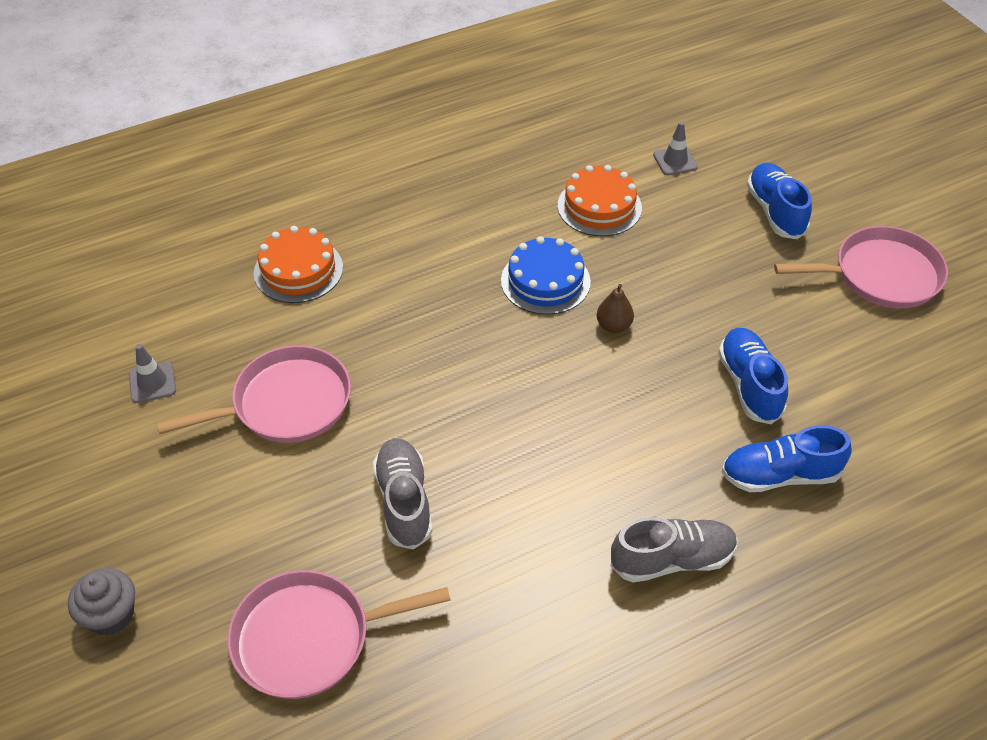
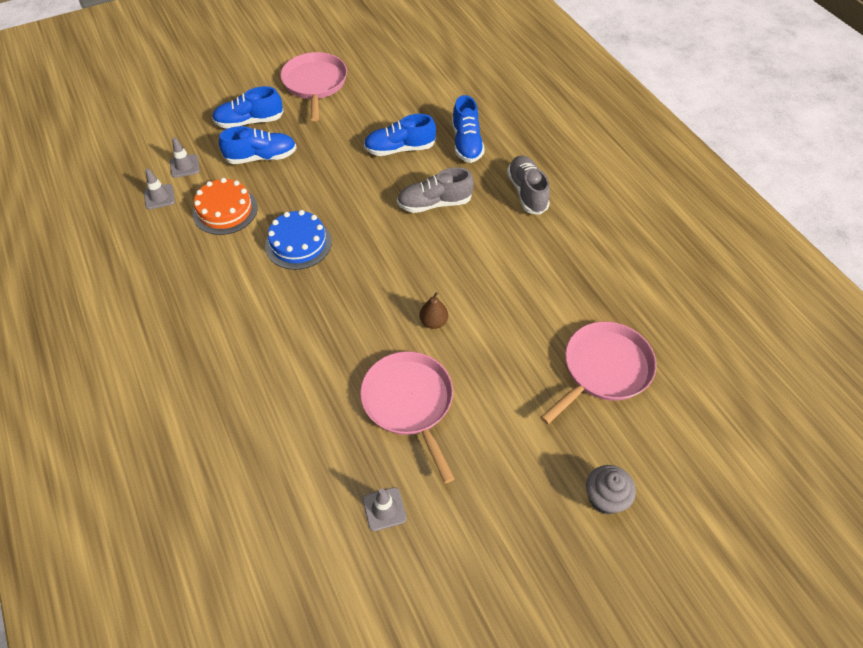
camera: 90 degrees left, 5 degrees up
pink pan [227,570,451,699] -> pink pan turned 120 degrees counterclockwise [540,321,656,424]
orange cake [254,226,343,303] -> none
grey shoe [373,438,432,550] -> grey shoe moved to [397,167,474,213]
brown pear [597,284,634,333] -> brown pear moved to [420,292,448,329]
none -> grey traffic cone [144,168,175,209]
none -> blue shoe [219,126,297,164]

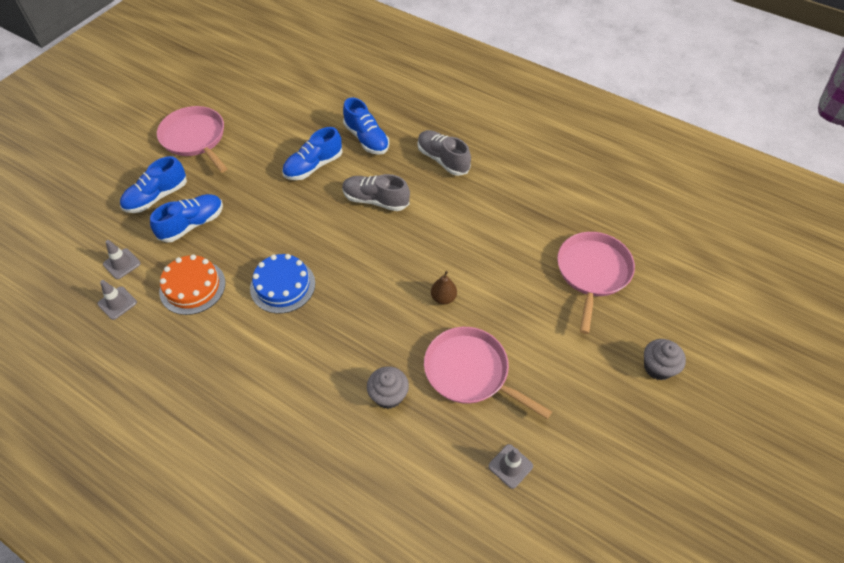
camera: 30 degrees left, 0 degrees up
grey shoe [397,167,474,213] -> grey shoe turned 60 degrees clockwise [342,174,410,211]
none -> grey cupcake [367,366,409,409]

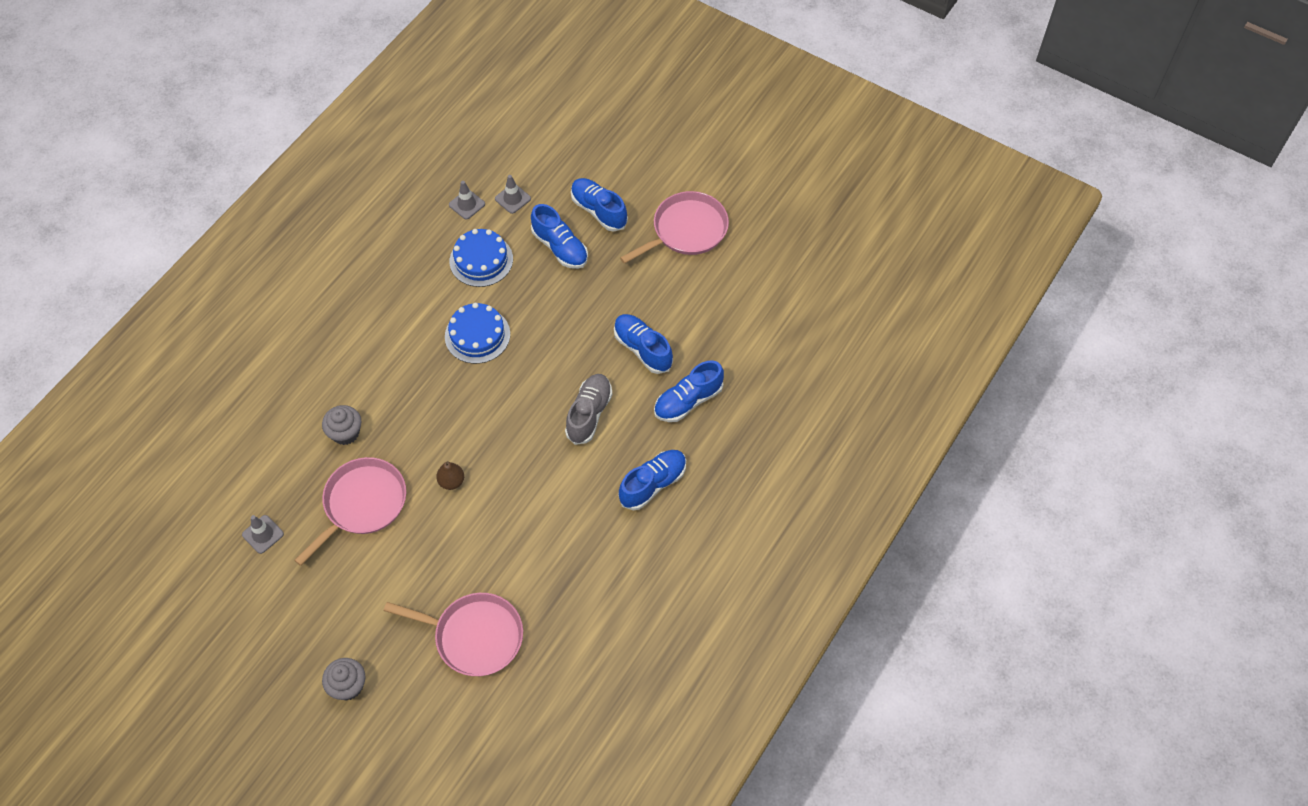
camera: 90 degrees right, 5 degrees up
orange cake [159,255,226,315] -> blue cake [450,229,513,287]
grey shoe [417,130,471,176] -> blue shoe [619,450,686,510]

